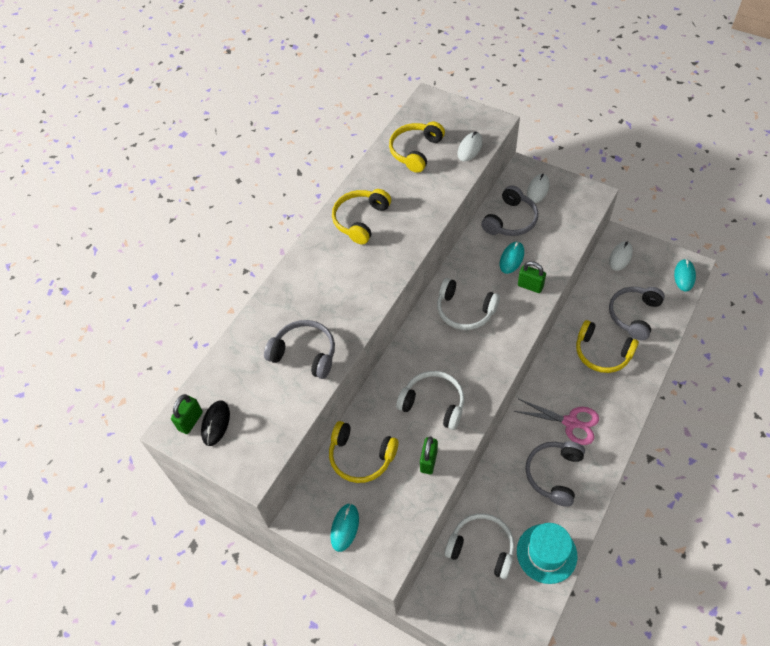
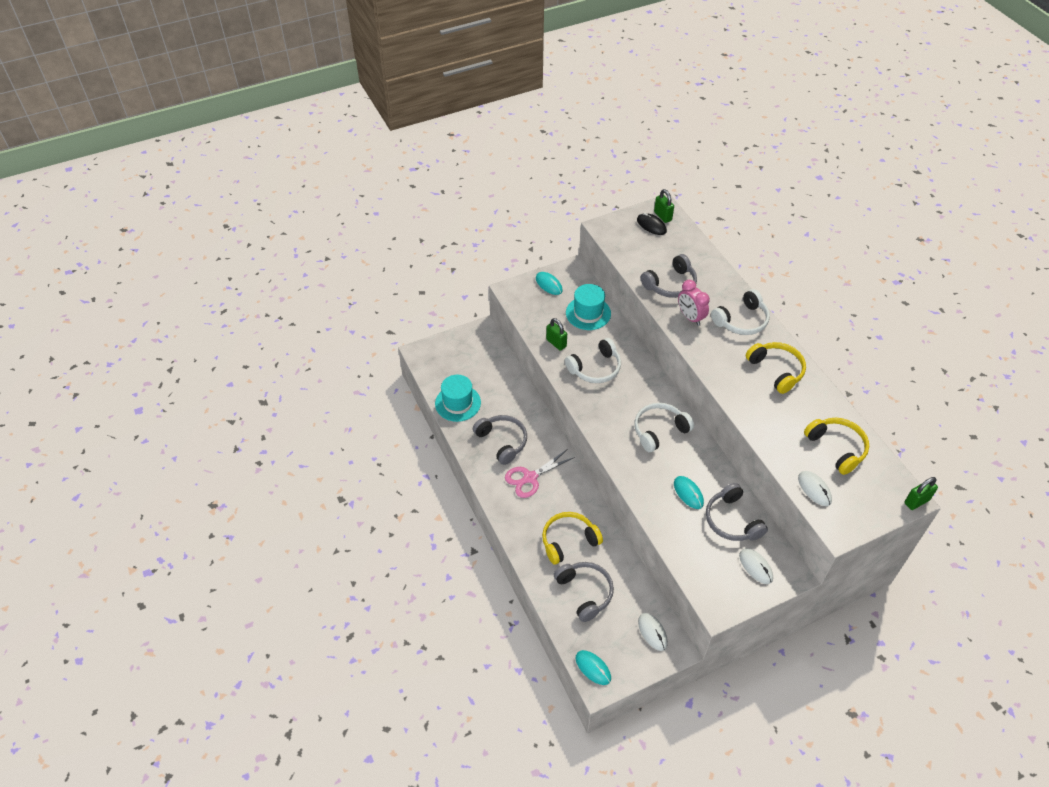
camera: 120 degrees right, 5 degrees down
yellow headphones [329,421,399,483] -> turquoise hat [566,284,611,330]
white headphones [445,513,515,579] -> white headphones moved to [711,289,770,335]
green padlock [518,261,546,293] -> green padlock moved to [904,477,938,510]
none -> pink clock [678,280,710,326]

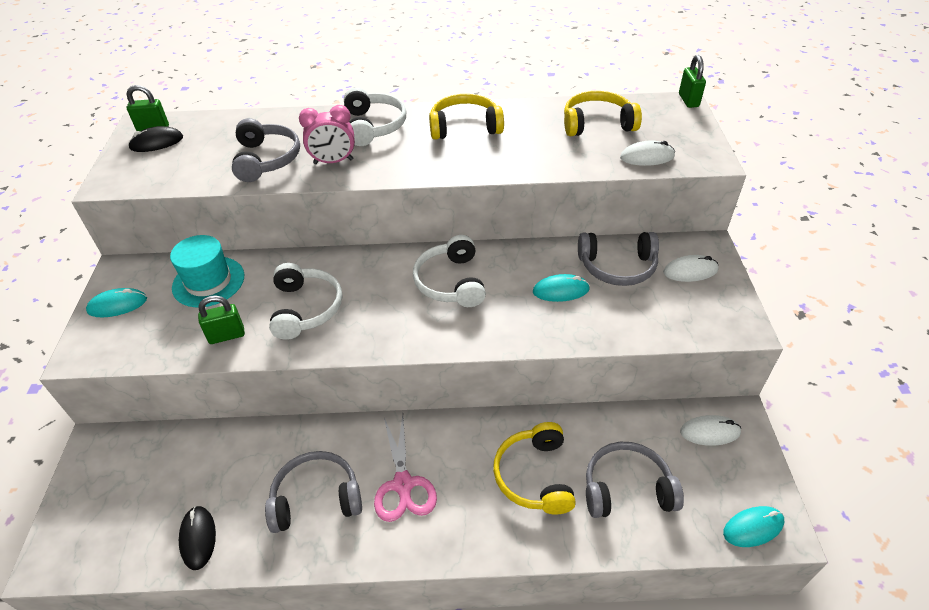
camera: 65 degrees left, 5 degrees down
turquoise hat [435,375,481,422] -> black mouse [179,506,216,570]

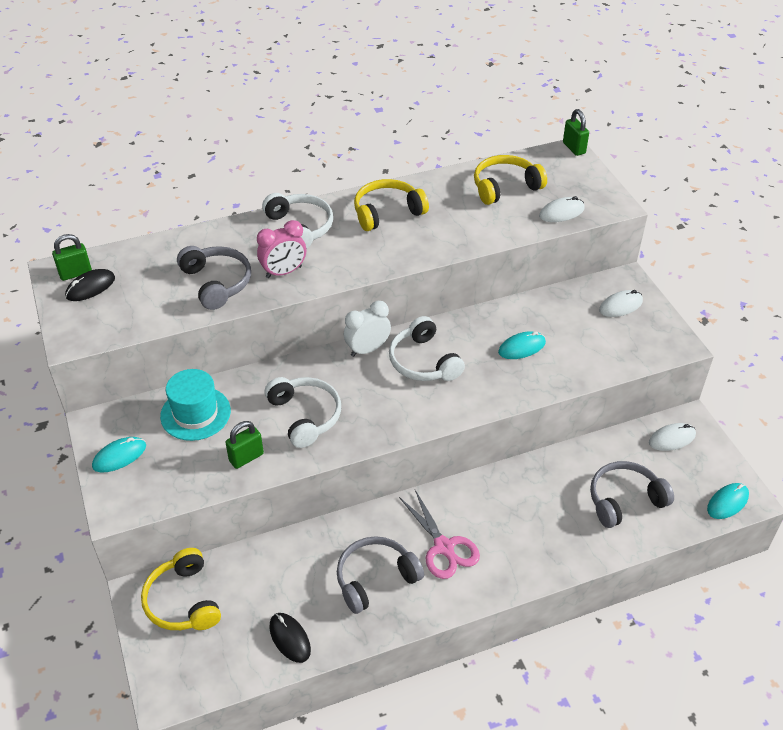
camera: 20 degrees left, 0 degrees up
yellow headphones [493,422,576,515] -> yellow headphones moved to [141,548,221,630]
grey headphones [578,232,659,286] -> none
none -> white clock [344,301,391,357]

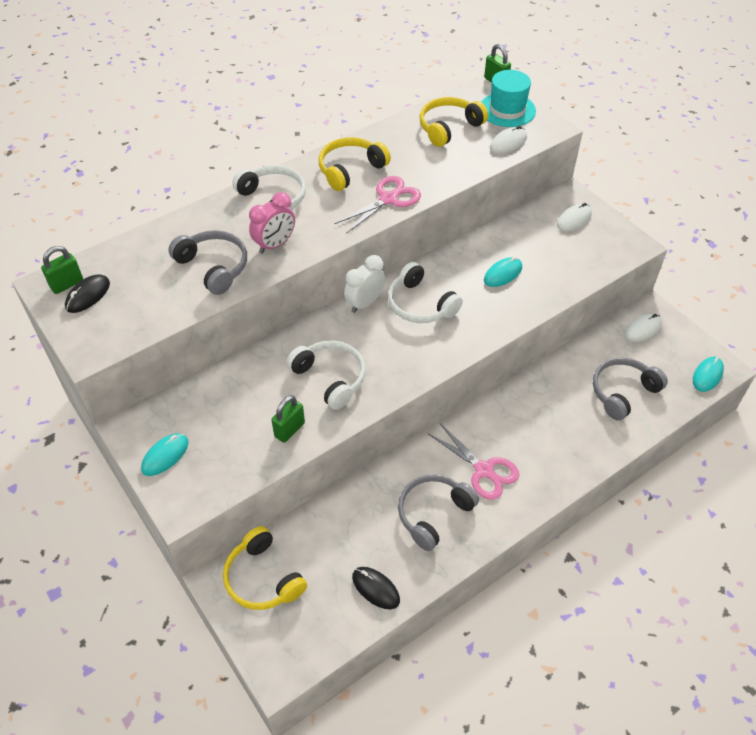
camera: 15 degrees left, 5 degrees up
turquoise hat [160,369,231,441] -> turquoise hat moved to [481,70,536,127]
none -> pink scissors [335,176,421,234]

